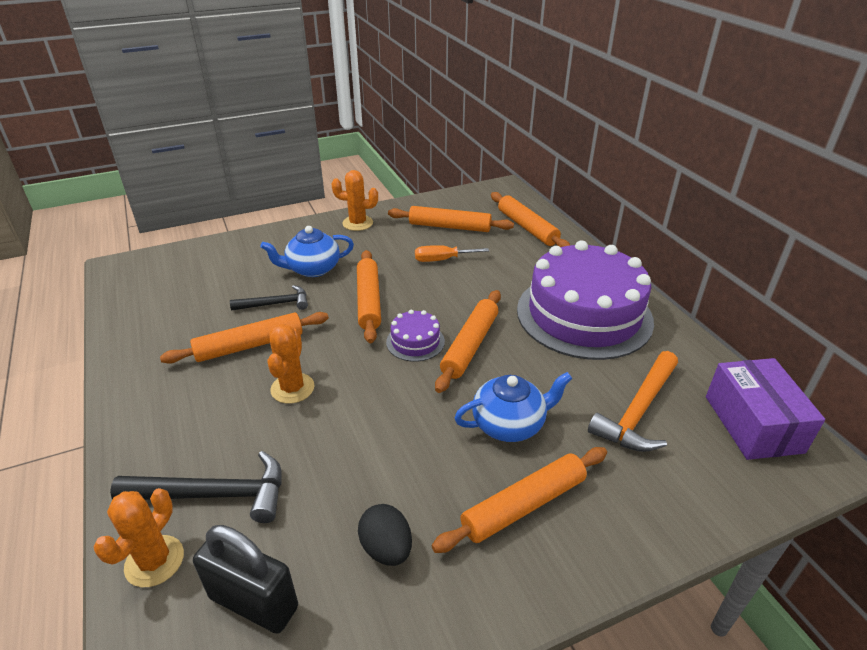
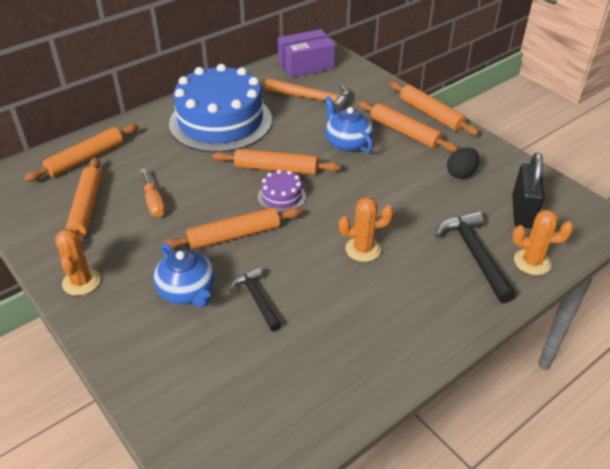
camera: 105 degrees left, 5 degrees up
orange rolling pin [160,312,329,364] -> orange rolling pin moved to [389,81,479,136]
purple cake [517,240,654,360] -> blue cake [169,64,272,152]

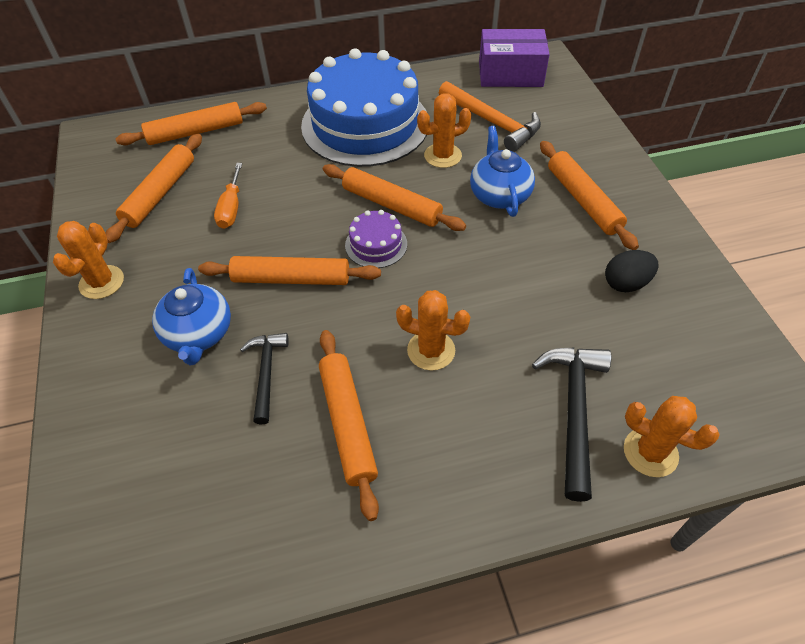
camera: 25 degrees right, 10 degrees up
orange rolling pin [389,81,479,136] -> orange rolling pin moved to [319,330,379,521]
black padlock [512,153,545,229] -> none
none -> orange cactus [417,93,471,168]

